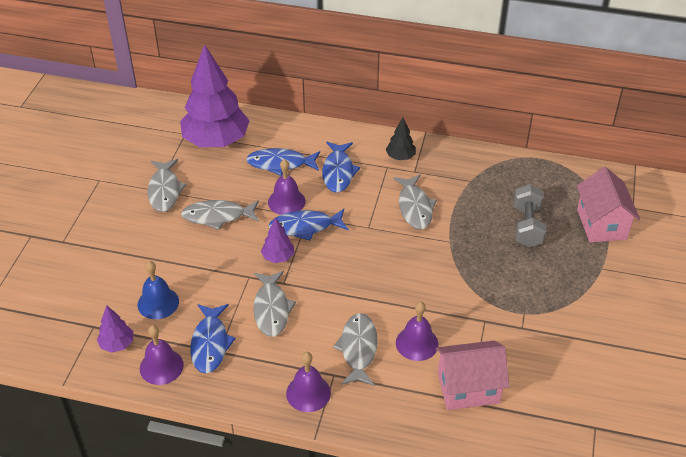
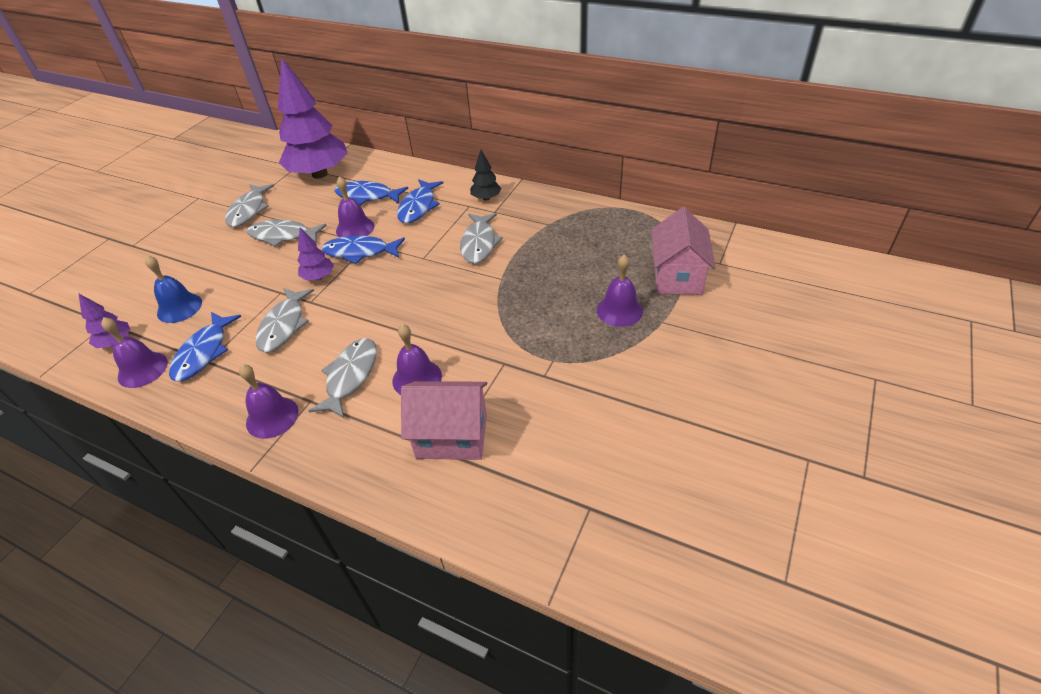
camera: 15 degrees right, 0 degrees up
grey dumbbell [514,184,546,248] -> none
none -> purple bell [597,255,643,327]

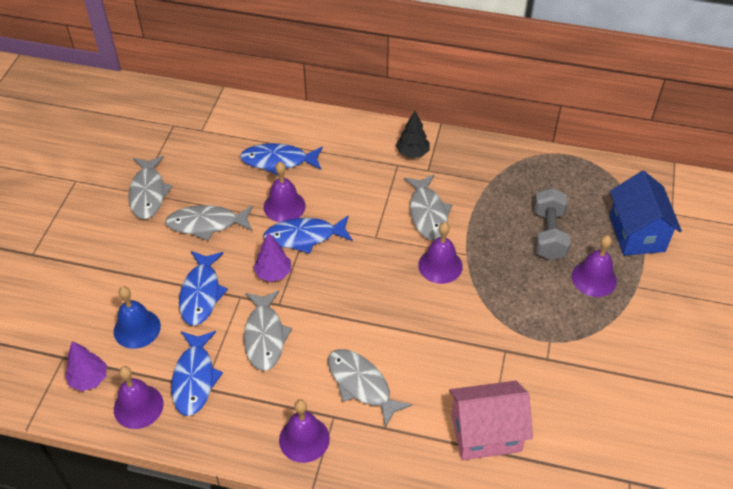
camera: 15 degrees left, 5 degrees up
purple tree [278,57,348,178] -> none
grey fish [309,338,377,418] -> grey fish turned 45 degrees counterclockwise [328,349,412,428]
purple bell [392,324,442,395] -> purple bell moved to [418,222,463,284]
blue fish [397,179,443,223] -> blue fish moved to [179,251,228,326]
pink house [651,207,716,295] -> blue house [609,171,682,256]
none -> grey dumbbell [534,187,570,260]

